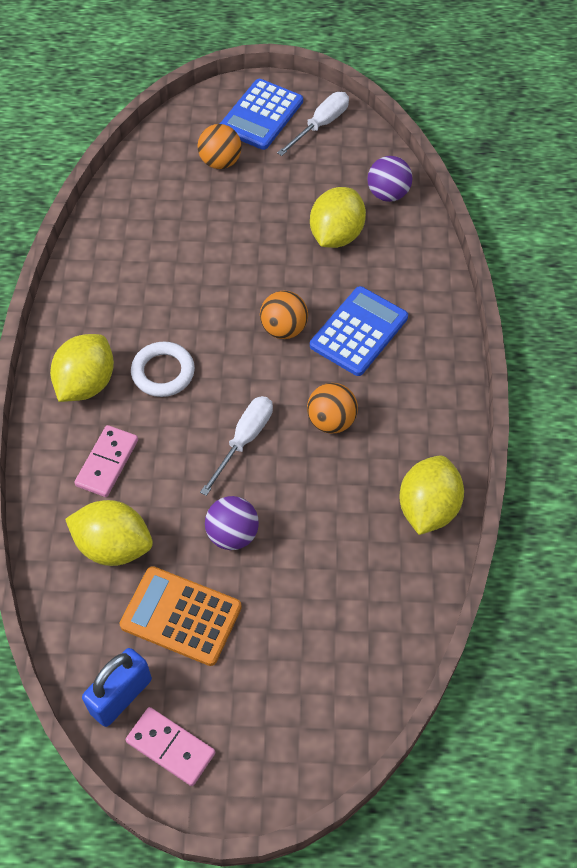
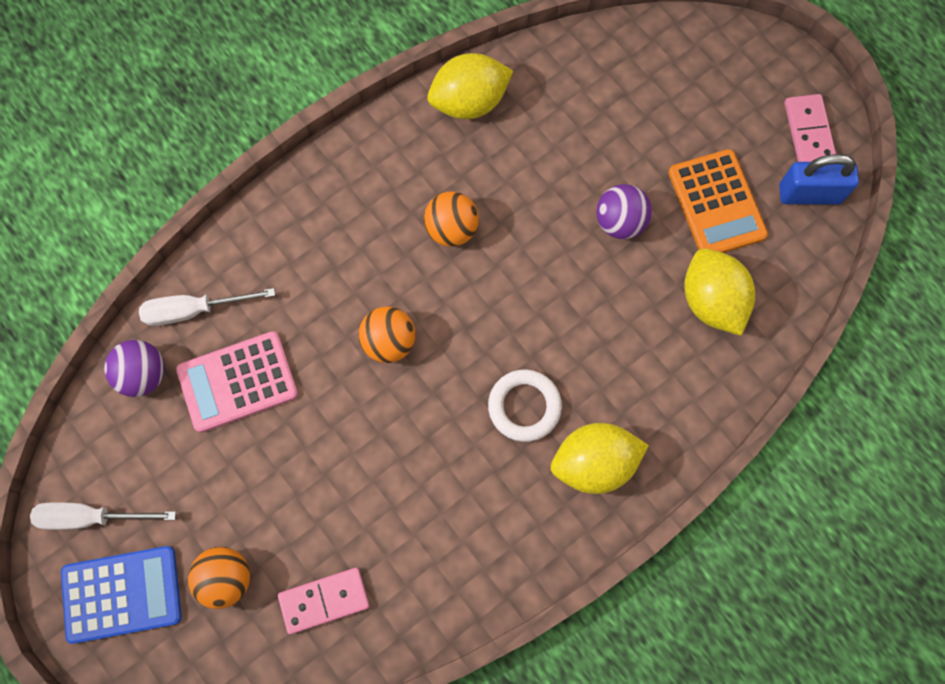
camera: 130 degrees left, 15 degrees up
pink domino [74,425,138,497] -> pink domino moved to [278,568,370,634]
white screwdriver [200,396,273,496] -> white screwdriver moved to [139,288,275,326]
yellow lemon [310,187,366,248] -> pink calculator [176,331,298,433]
blue calculator [310,286,408,376] -> none

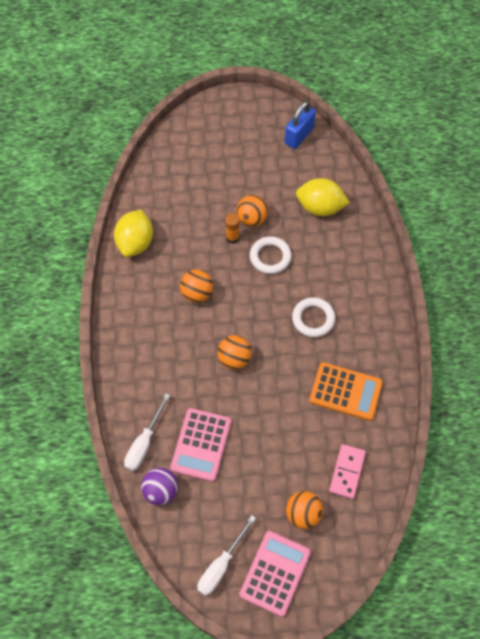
camera: 55 degrees left, 10 degrees down
blue calculator [61,546,182,644] -> pink calculator [239,531,311,617]
yellow lemon [551,423,649,494] -> none
purple ball [596,184,652,239] -> orange ball [236,195,268,227]
orange calculator [668,149,768,253] -> orange calculator moved to [309,362,383,421]
pink domino [785,94,836,162] -> none
none -> orange glue stick [225,213,240,244]
none -> white ring [250,236,292,274]

